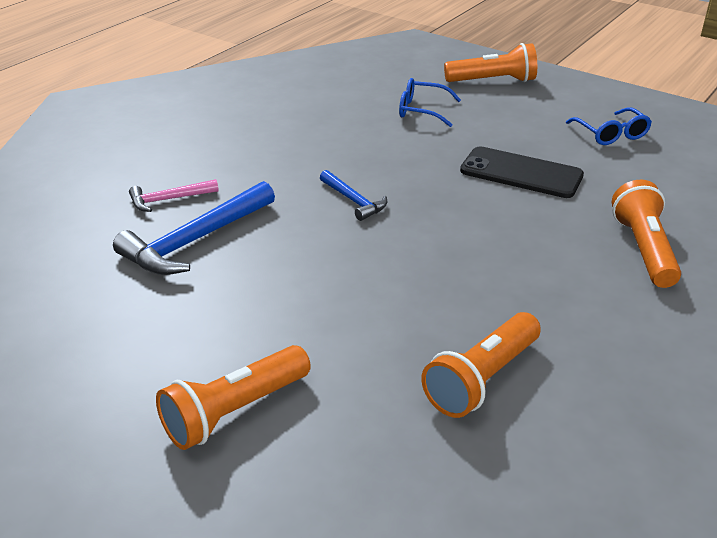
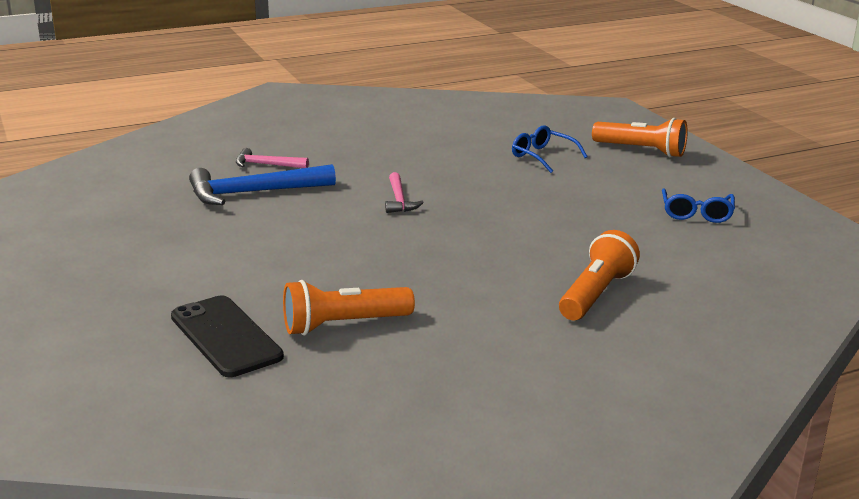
camera: 30 degrees right, 10 degrees down
orange flashlight [156,345,311,450] -> none
blue hammer [320,170,387,221] -> pink hammer [385,172,424,213]
black phone [460,146,584,198] -> black phone moved to [171,295,284,377]

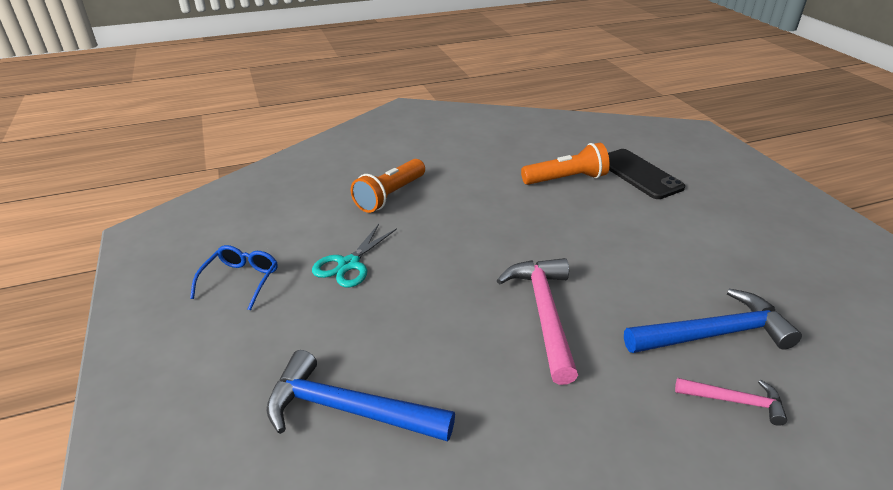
camera: 175 degrees left, 10 degrees up
pink hammer [385,172,424,213] -> pink hammer [497,258,578,385], size x1.84
blue glasses [512,125,588,173] -> blue hammer [266,350,455,442]
orange flashlight [592,118,688,157] -> none
none -> turquoise scissors [312,224,397,287]

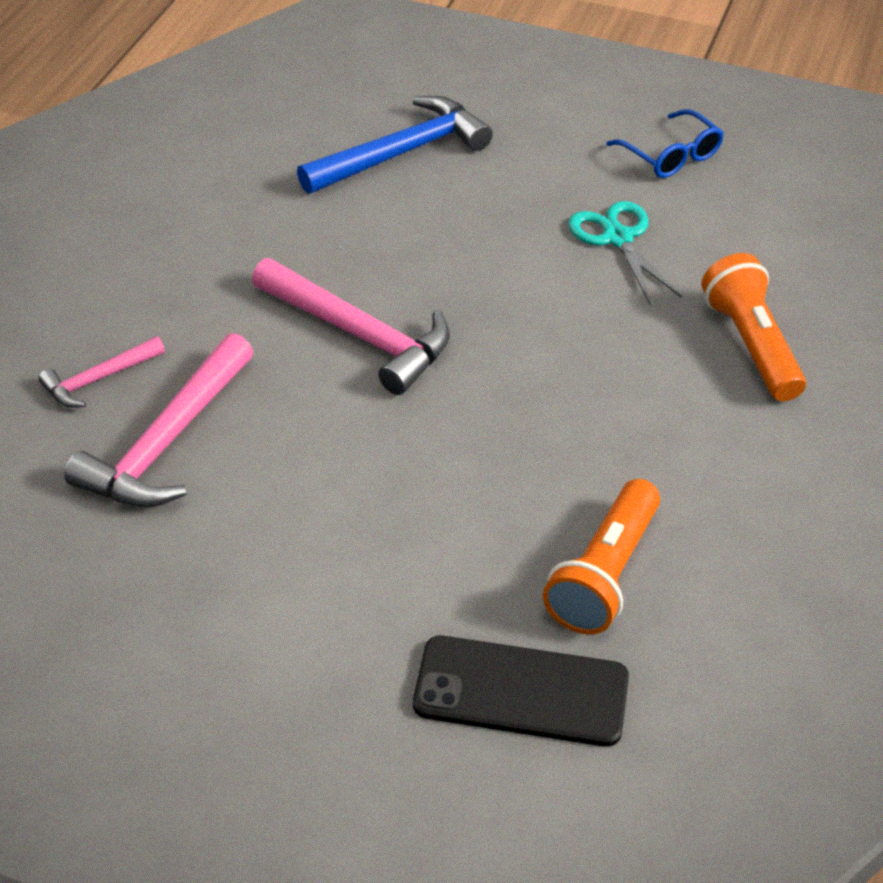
camera: 130 degrees right, 10 degrees up
blue hammer [624,289,802,353] -> pink hammer [64,333,254,507]

